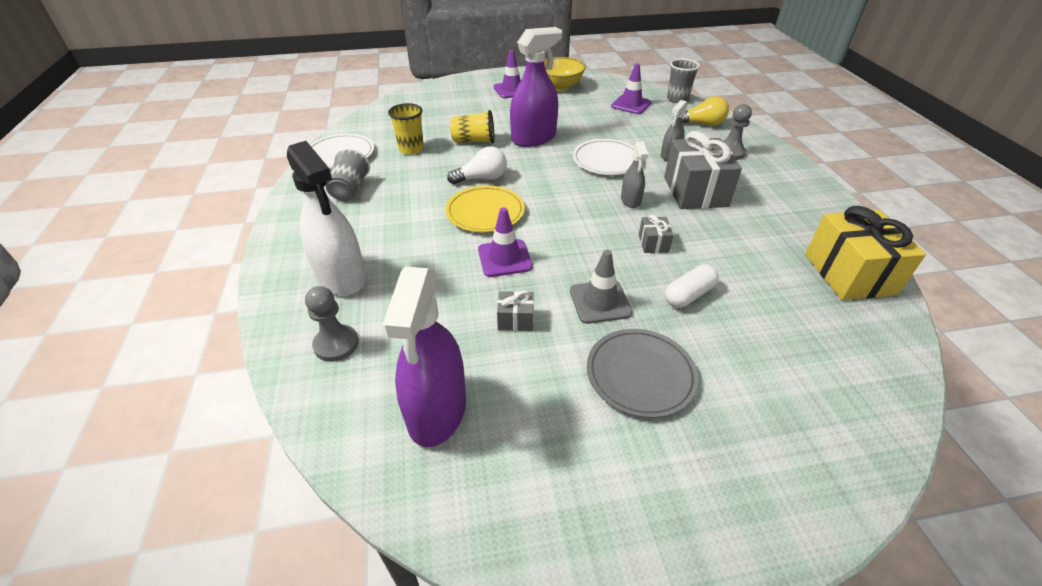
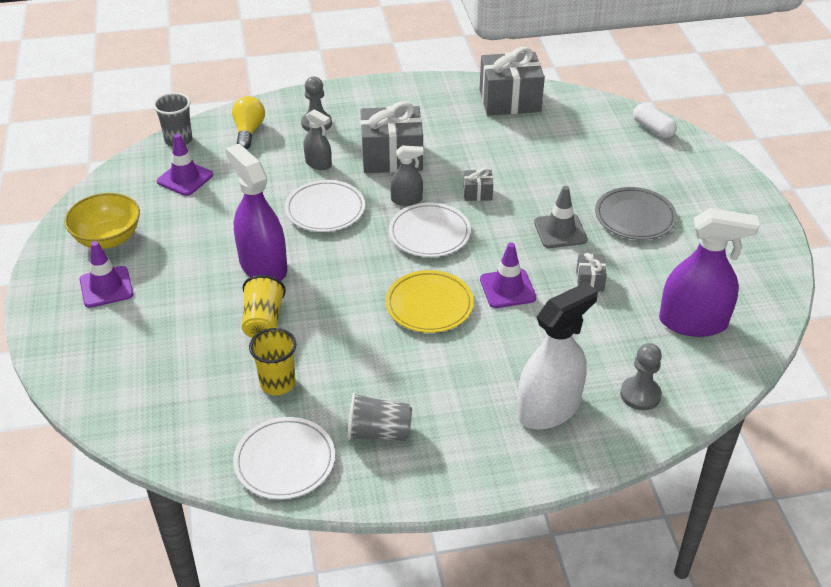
camera: 90 degrees left, 0 degrees up
white light bulb [447,146,507,184] -> none
white capsule [665,264,719,308] -> white capsule moved to [633,103,677,138]
yellow gift [805,206,926,300] -> grey gift [479,47,545,116]
none -> white plate [389,203,471,257]

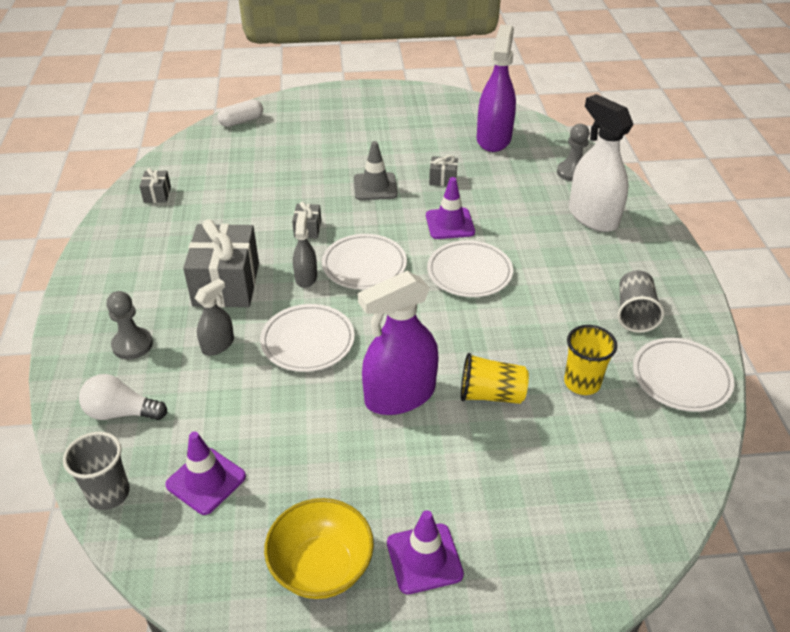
camera: 85 degrees left, 0 degrees up
yellow light bulb [232,96,265,149] -> white light bulb [79,374,167,420]
yellow plate [386,270,474,333] -> white plate [427,240,513,297]
grey gift [479,47,545,116] -> grey gift [139,168,171,203], size x0.45
grey plate [595,187,677,240] -> none

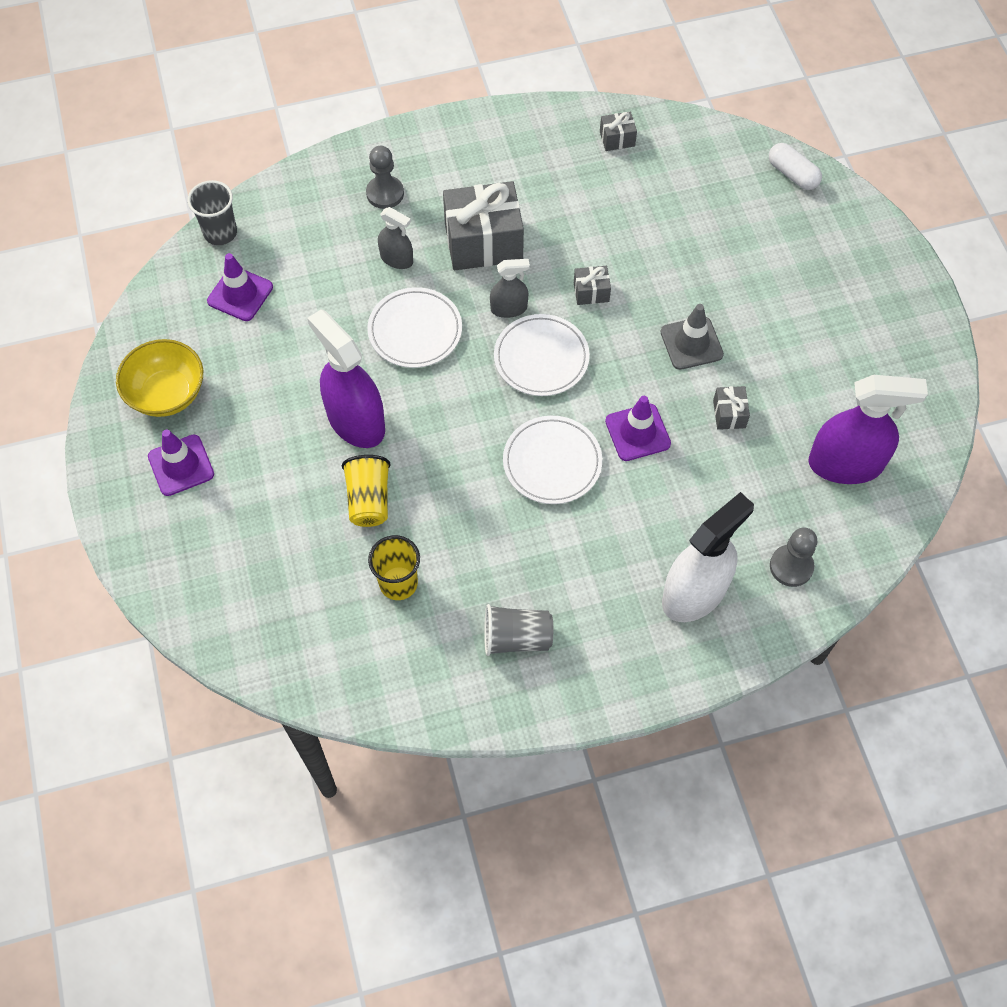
camera: 80 degrees right, 20 degrees up
white light bulb [79,374,167,420] -> none
white plate [633,338,734,412] -> none

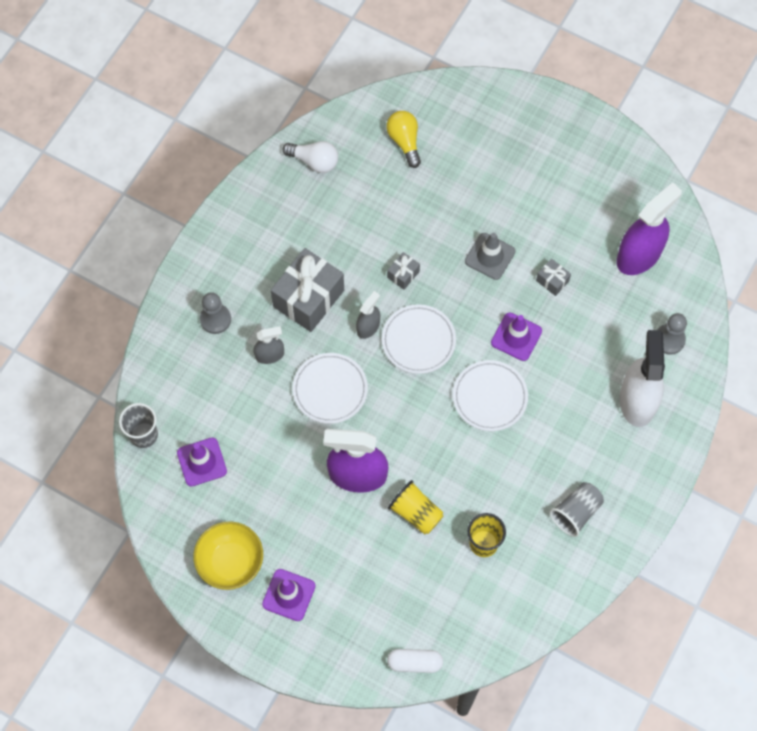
camera: 45 degrees left, 5 degrees up
grey gift [600,112,637,151] -> white light bulb [282,141,338,173]
white capsule [769,143,822,190] -> white capsule moved to [387,649,443,673]
none -> yellow light bulb [387,111,421,168]

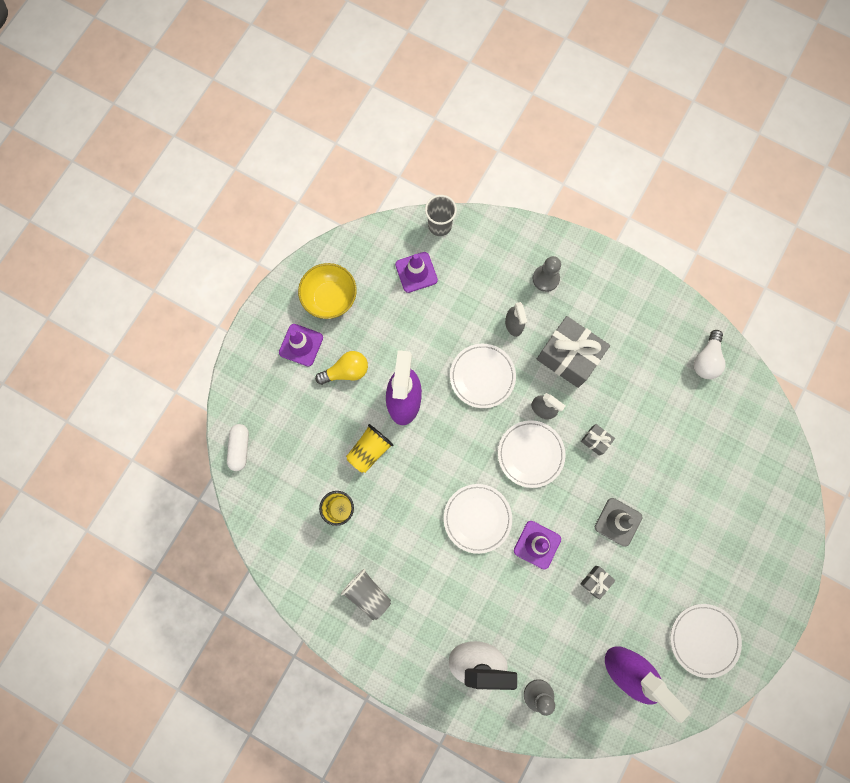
camera: 90 degrees right, 10 degrees up
yellow light bulb [387,111,421,168] -> yellow light bulb moved to [315,351,368,385]
none -> white plate [670,604,742,678]

